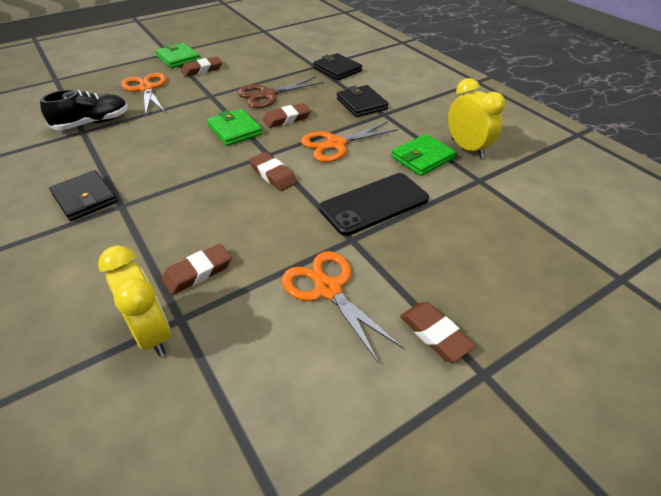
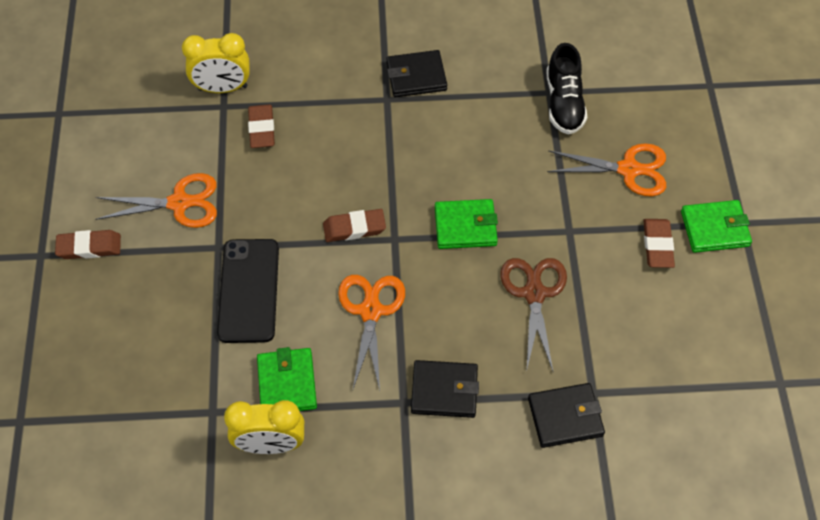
camera: 120 degrees right, 15 degrees up
brown eraser [263,103,311,128] -> none

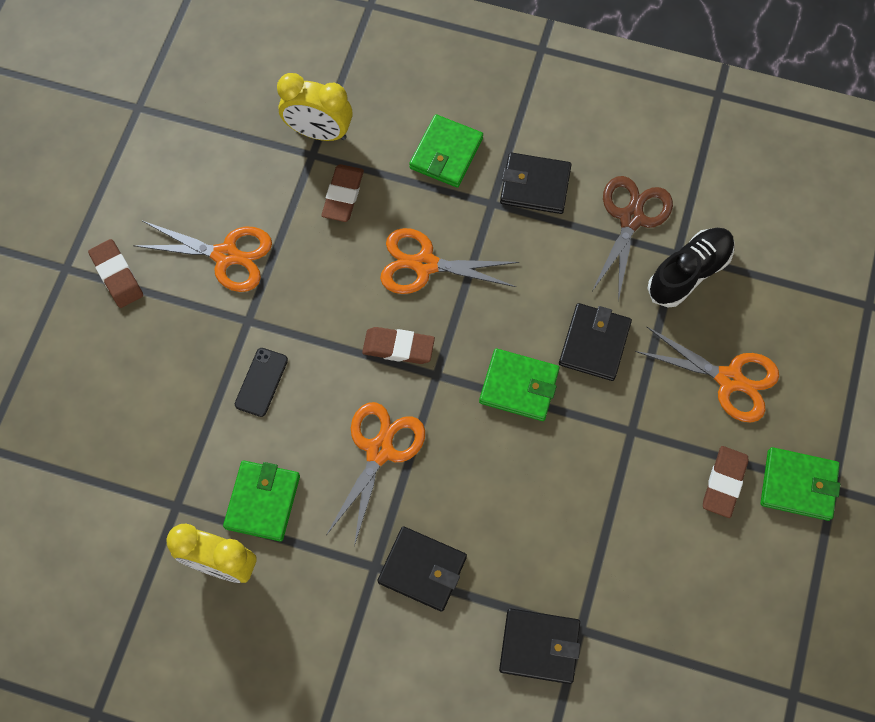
camera: 20 degrees right, 10 degrees up
brown eraser [55,230,121,259] -> brown eraser turned 45 degrees clockwise [88,239,143,308]
black phone [217,239,279,343] -> black phone [235,348,288,417], size x0.53
brown scissors [501,258,567,372] -> brown scissors moved to [592,176,673,301]
black shoe [546,43,587,135] -> black shoe turned 150 degrees counterclockwise [647,228,734,308]
none -> orange scissors [380,228,519,294]
none -> green wallet [409,114,483,188]
none -> black wallet [559,303,632,381]

